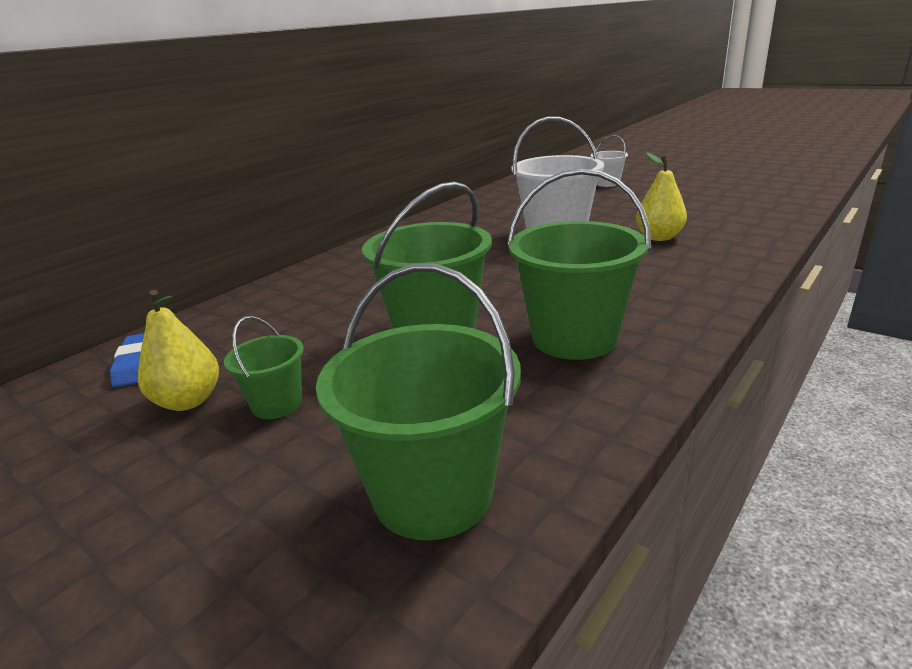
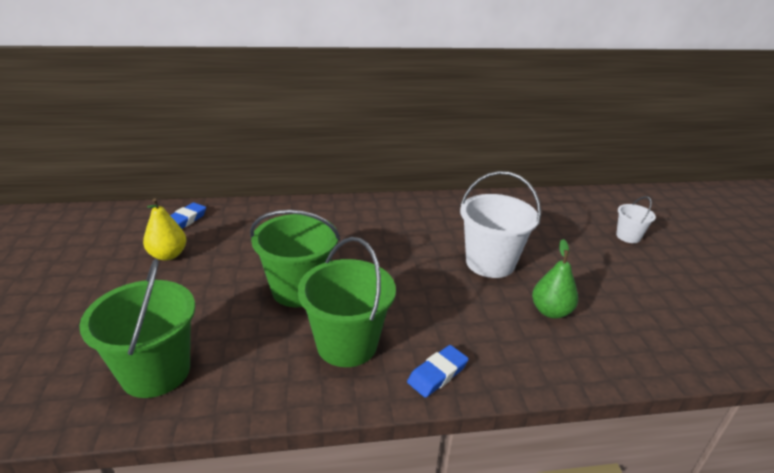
camera: 40 degrees right, 5 degrees up
green bucket [224,316,304,419] -> none
yellow pear [636,152,687,241] -> green pear [532,239,578,318]
none -> blue eraser [407,345,469,398]

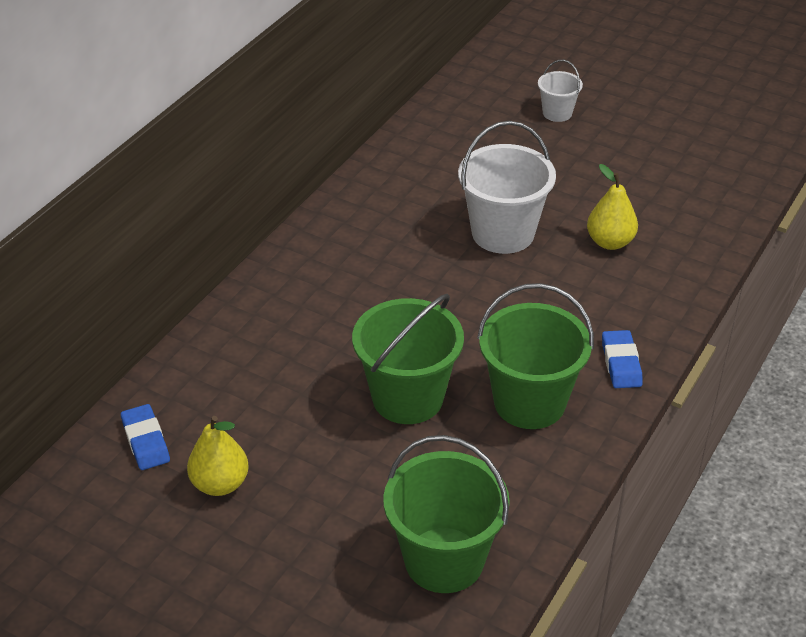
camera: 50 degrees left, 10 degrees up
green pear [532,239,578,318] -> yellow pear [587,164,638,250]

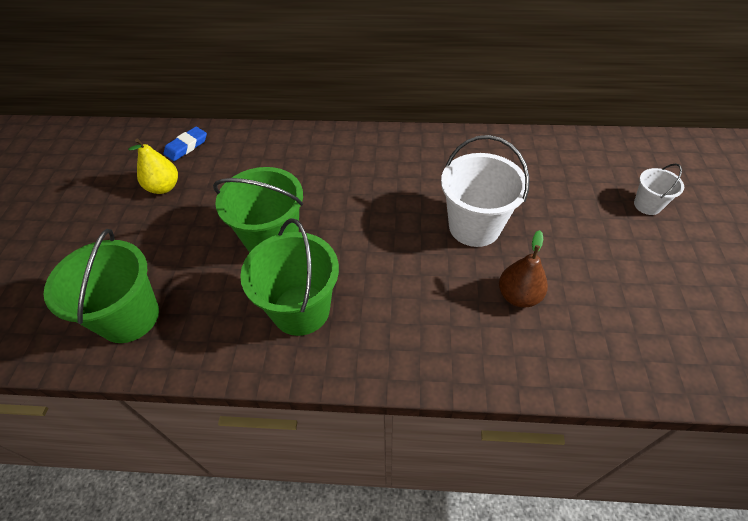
camera: 65 degrees right, 10 degrees up
yellow pear [587,164,638,250] -> brown pear [499,230,548,308]
blue eraser [602,330,643,388] -> none

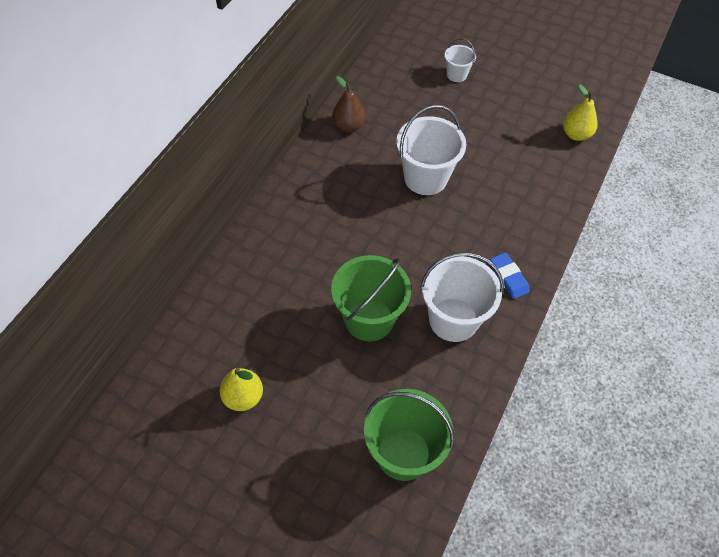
camera: 70 degrees left, 5 degrees up
blue eraser [164,127,207,161] -> blue eraser moved to [490,253,530,299]
green bucket [240,218,339,336] -> white bucket [420,252,504,342]
brown pear [499,230,548,308] -> brown pear moved to [332,76,366,132]
none -> yellow pear [563,84,598,141]

